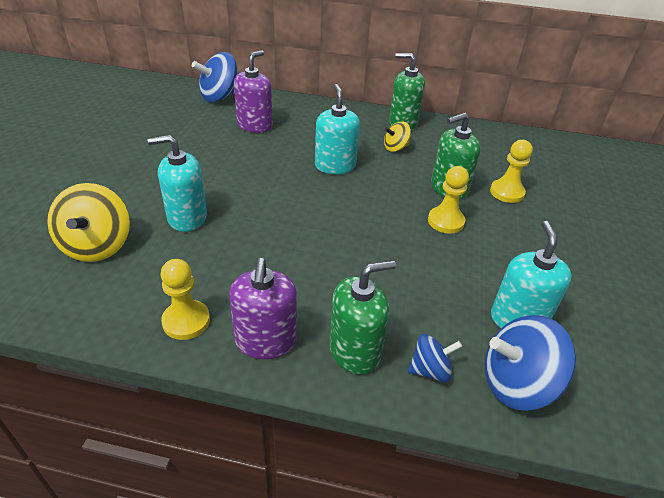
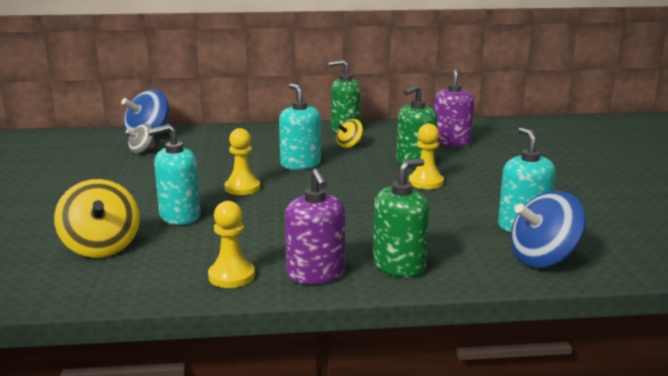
camera: 15 degrees left, 20 degrees down
purple soap dispenser [234,50,273,133] -> purple soap dispenser moved to [434,68,474,147]
blue spinning top [408,334,462,382] -> none
yellow pawn [490,140,533,203] -> yellow pawn moved to [224,128,260,195]
none -> grey spinning top [126,124,155,154]

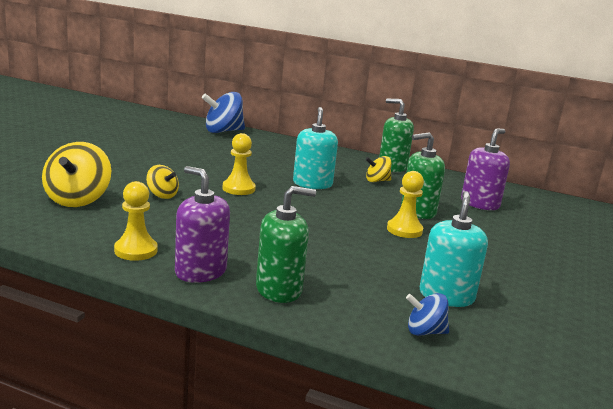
camera: 25 degrees right, 0 degrees up
grey spinning top [126,124,155,154] -> none
turquoise soap dispenser [148,124,201,225] -> yellow spinning top [146,165,179,199]
purple soap dispenser [285,169,345,285] -> purple soap dispenser turned 120 degrees clockwise [175,166,230,283]
blue spinning top [510,191,586,268] -> blue spinning top [406,293,449,336], size x0.56

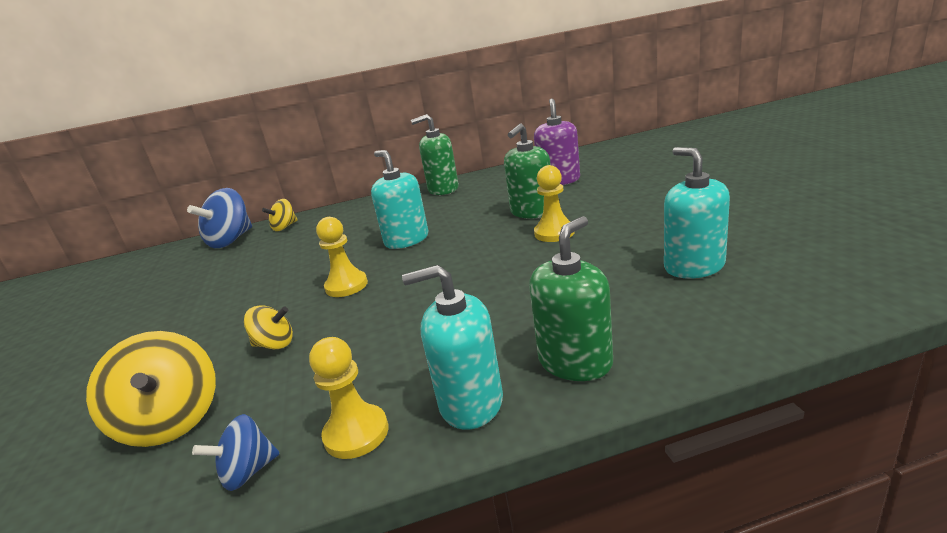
camera: 30 degrees left, 5 degrees up
purple soap dispenser [175,166,230,283] -> turquoise soap dispenser [402,265,503,430]
yellow spinning top [365,156,391,182] -> yellow spinning top moved to [262,199,298,231]
blue spinning top [406,293,449,336] -> blue spinning top moved to [192,414,280,491]

